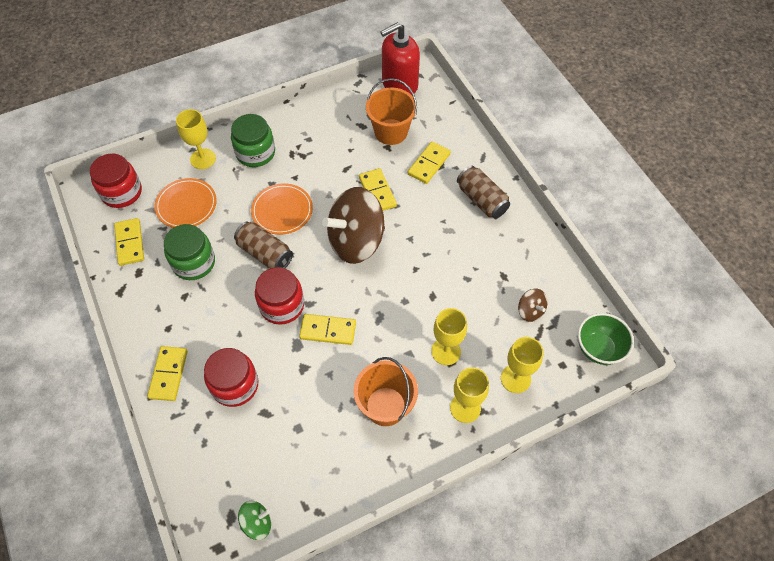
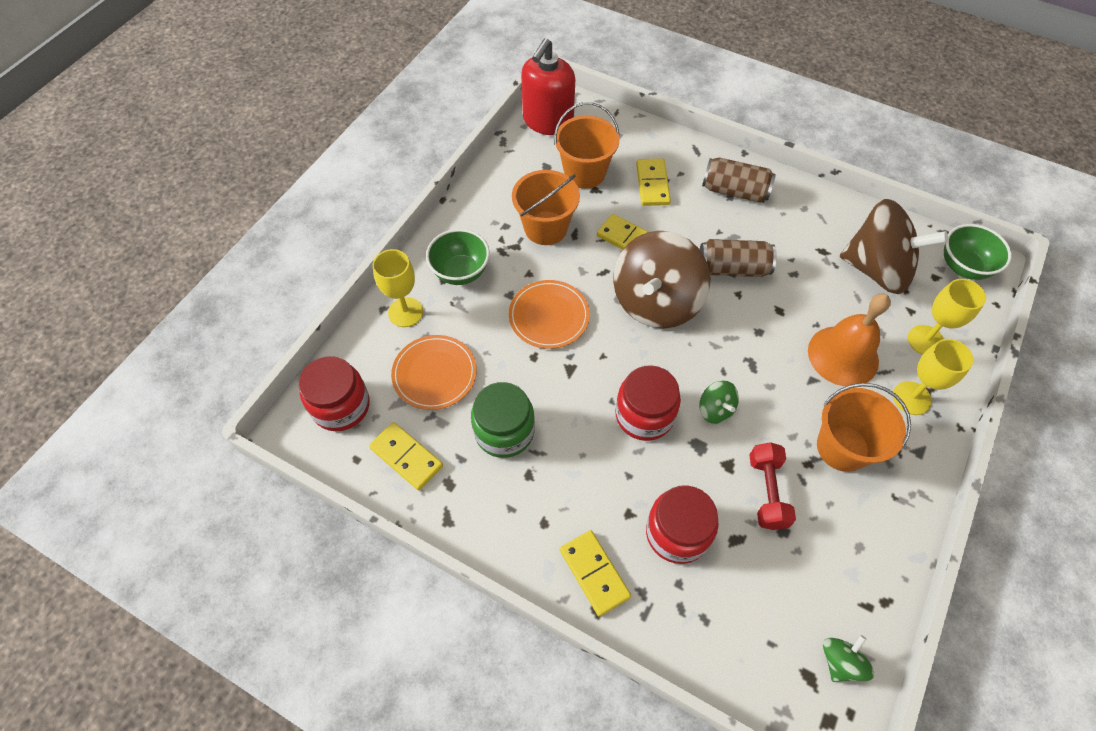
camera: 35 degrees left, 0 degrees up
green jar [231,114,275,167] -> green bowl [426,229,490,285]
brown can [234,222,293,269] -> brown can moved to [700,239,777,277]
yellow domino [299,314,356,345] -> green spinning top [699,381,739,424]
yellow goblet [431,308,467,365] -> orange bell [808,293,891,387]
brown spinning top [518,289,548,322] -> brown spinning top [839,199,948,294], size x2.30
none -> orange bucket [512,170,580,245]
none -> red dumbbell [749,442,796,530]

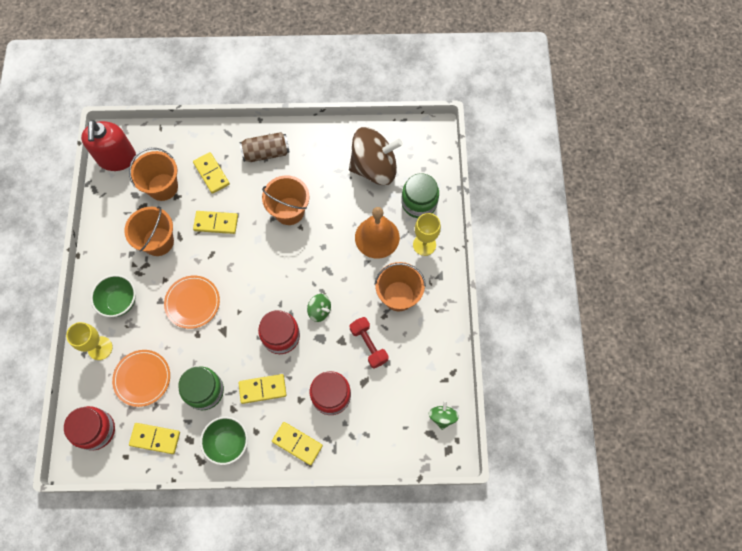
camera: 30 degrees left, 10 degrees up
brown spinning top [613,231,710,329] -> none
brown can [700,239,777,277] -> orange bucket [262,175,309,225]
yellow goblet [908,279,986,355] -> green jar [401,173,439,218]
green bowl [944,224,1012,280] -> green bowl moved to [200,416,248,465]
none -> yellow domino [238,374,286,404]

